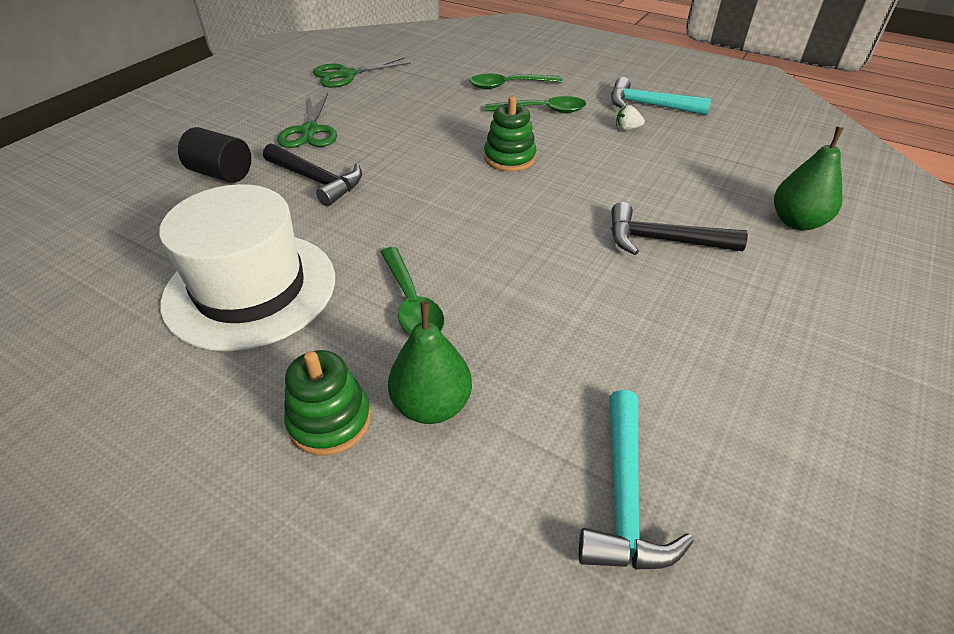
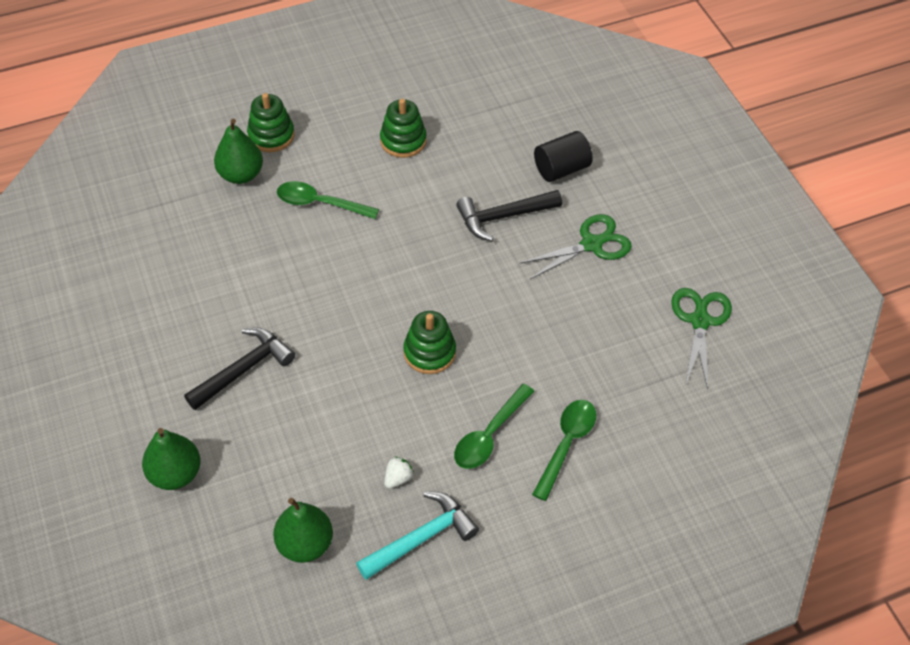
camera: 125 degrees right, 10 degrees up
white hat [159,184,335,351] -> green stacking toy [380,99,427,158]
green scissors [277,93,337,148] -> green scissors turned 120 degrees clockwise [519,214,632,279]
turquoise hammer [579,390,694,570] -> none
none -> green pear [273,498,333,563]

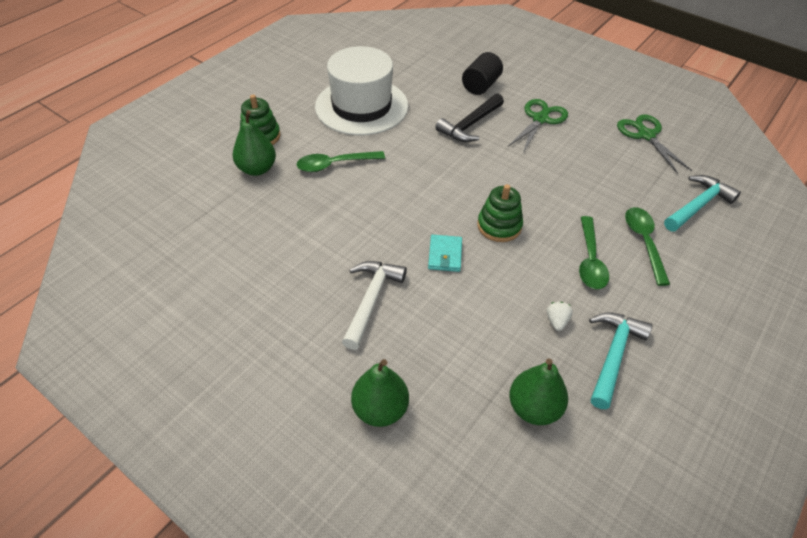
camera: 30 degrees left, 5 degrees down
black hammer [184,327,295,410] -> white hammer [342,261,407,350]
green stacking toy [380,99,427,158] -> white hat [315,46,408,135]
none -> turquoise wallet [428,235,462,272]
none -> turquoise hammer [664,175,741,232]

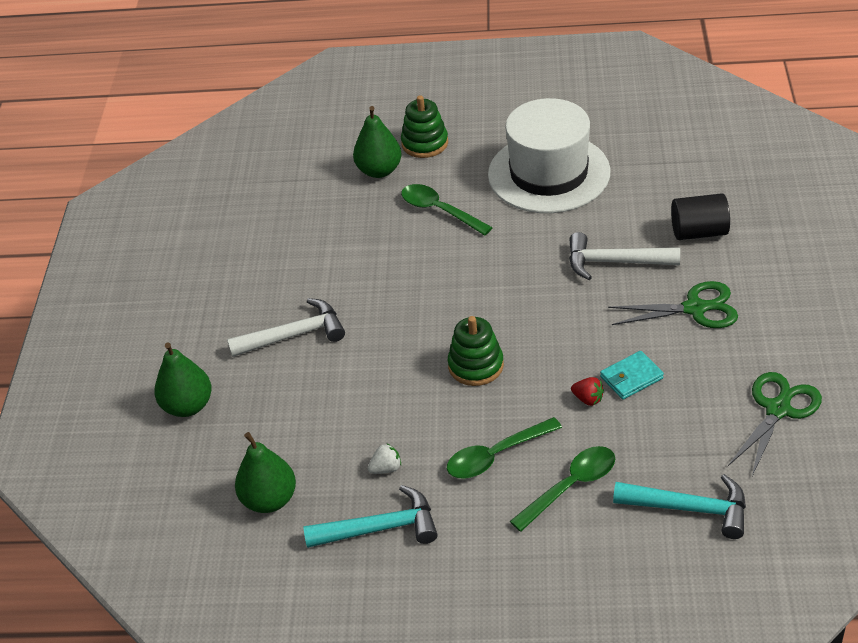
camera: 60 degrees right, 5 degrees down
turquoise wallet [428,235,462,272] -> turquoise wallet moved to [600,351,664,400]
black hammer [435,93,504,142] -> white hammer [569,232,680,280]
none -> red strawberry [571,377,604,406]

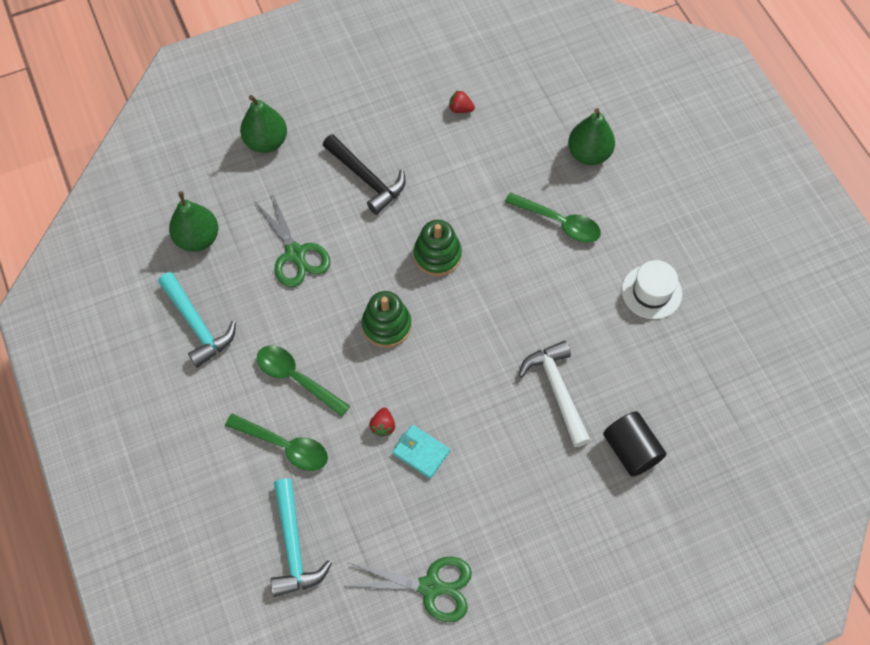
camera: 60 degrees right, 20 degrees up
white hammer [227,298,345,357] -> black hammer [323,134,406,215]
white strawberry [368,443,401,474] -> none
green stacking toy [401,95,448,158] -> green stacking toy moved to [414,220,462,276]
green spoon [401,184,493,235] -> green spoon turned 105 degrees clockwise [505,192,601,243]
white hat [488,98,611,213] -> white hat [622,260,682,319], size x0.49
green scissors [608,281,738,328] -> green scissors moved to [255,193,331,287]
none -> red strawberry [449,90,475,113]

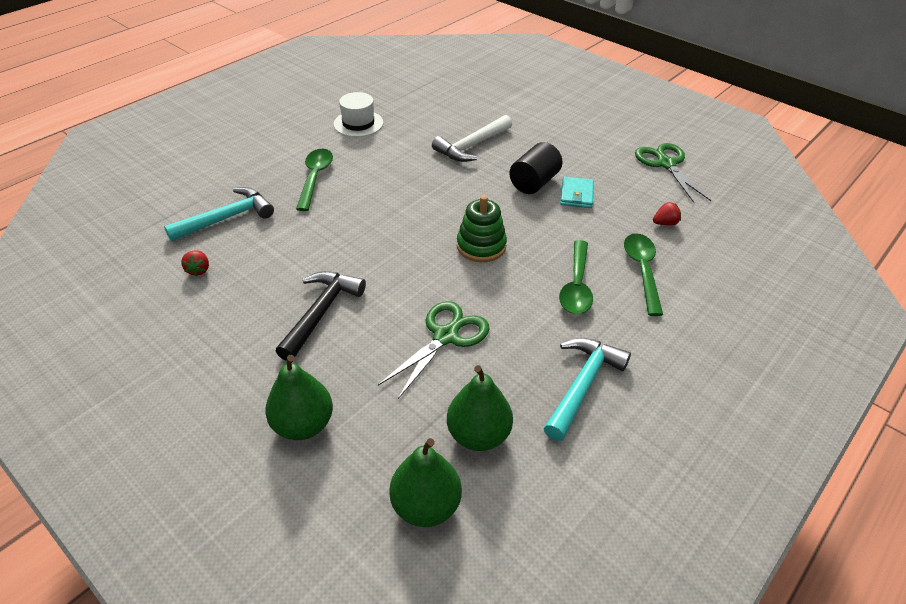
camera: 115 degrees left, 20 degrees down
turquoise hammer [270,478,332,597] -> turquoise hammer moved to [164,187,274,242]
red strawberry [369,408,395,437] -> red strawberry moved to [653,202,681,225]
green stacking toy [414,220,462,276] -> none
green pear [568,108,615,165] -> green pear moved to [389,438,462,527]
black cylinder [603,411,666,477] -> black cylinder moved to [509,142,563,194]

